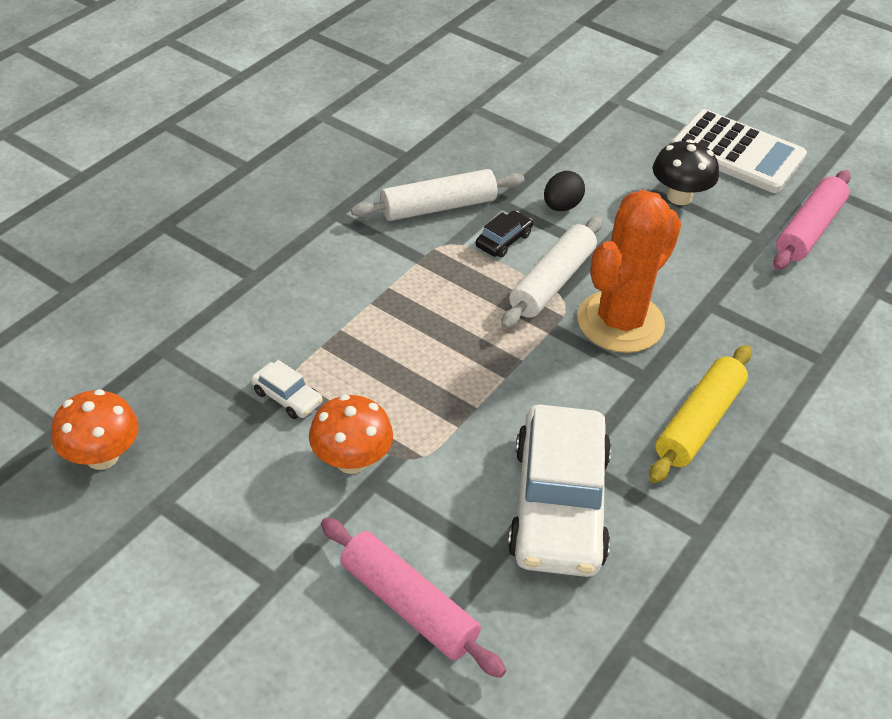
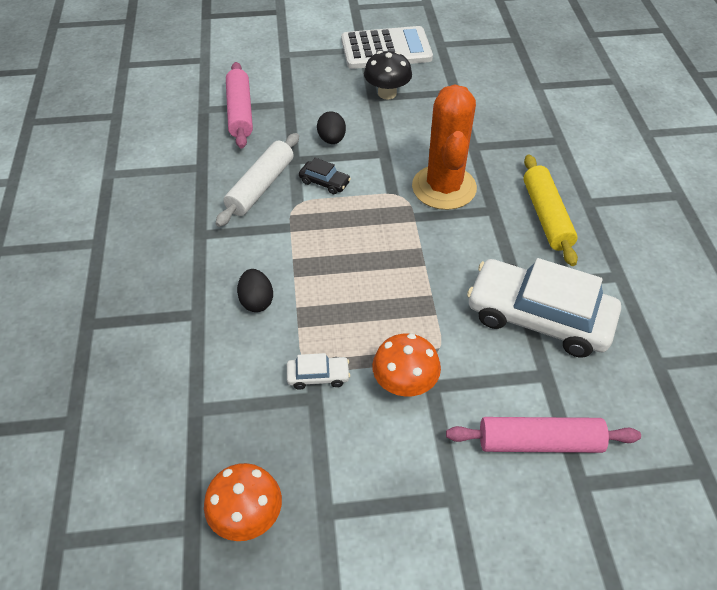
camera: 40 degrees left, 5 degrees up
black car [475,211,533,258] -> black car turned 120 degrees clockwise [299,158,351,194]
white rolling pin [501,216,603,329] -> none
white car [508,405,611,577] -> white car turned 150 degrees clockwise [467,258,621,357]
pink rolling pin [773,170,851,270] -> pink rolling pin moved to [226,62,253,149]
none -> black egg [237,269,273,312]

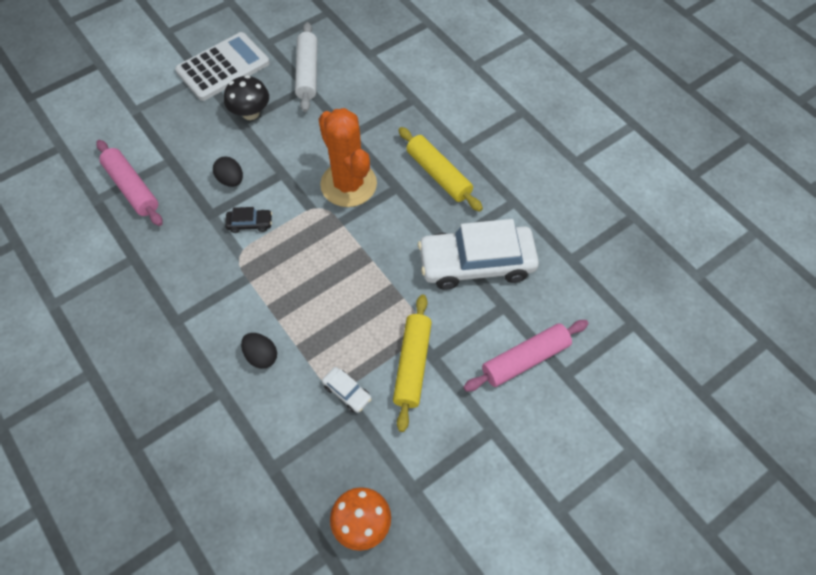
camera: 30 degrees left, 10 degrees up
white rolling pin [215,133,299,227] -> white rolling pin moved to [295,22,317,112]
white car [287,353,350,390] -> white car turned 75 degrees clockwise [322,367,372,413]
orange mushroom [372,334,441,397] -> yellow rolling pin [393,294,432,432]

